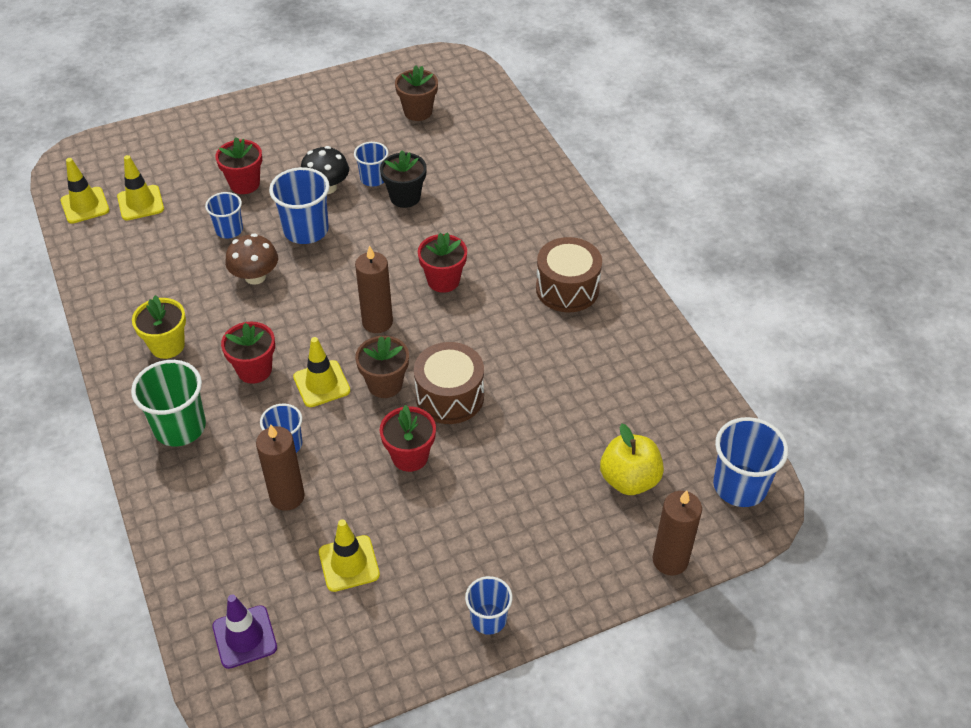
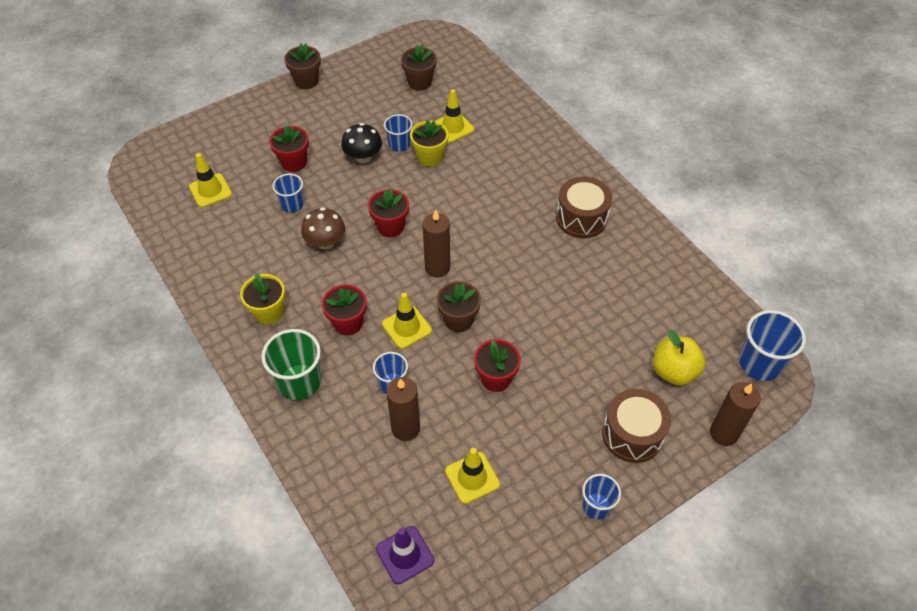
camera: 10 degrees left, 5 degrees up
yellow traffic cone [61,158,109,224] -> yellow traffic cone moved to [436,89,474,143]
blue cup [269,167,330,244] -> none
black flower pot [380,150,427,208] -> yellow flower pot [410,120,448,167]
brown drum [414,342,484,424] -> brown drum moved to [602,389,671,463]
red flower pot [418,233,467,293] -> red flower pot moved to [368,189,409,237]
none -> brown flower pot [284,43,321,89]

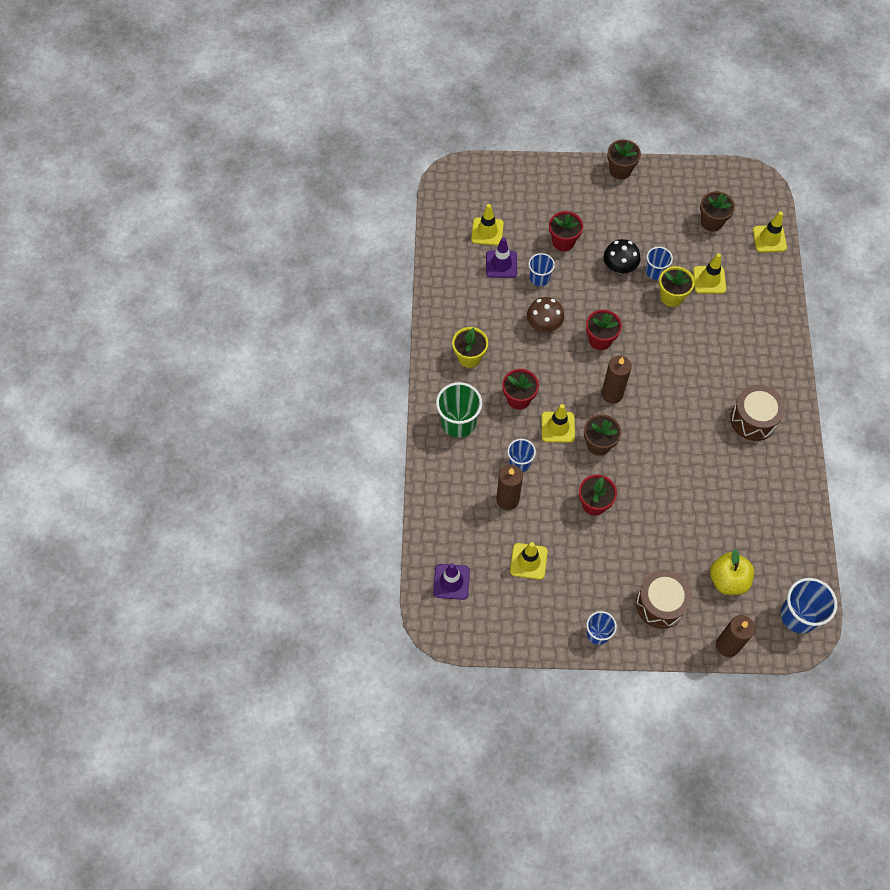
camera: 35 degrees right, 10 degrees up
none -> purple traffic cone [486,237,517,278]
none -> yellow traffic cone [753,211,787,252]

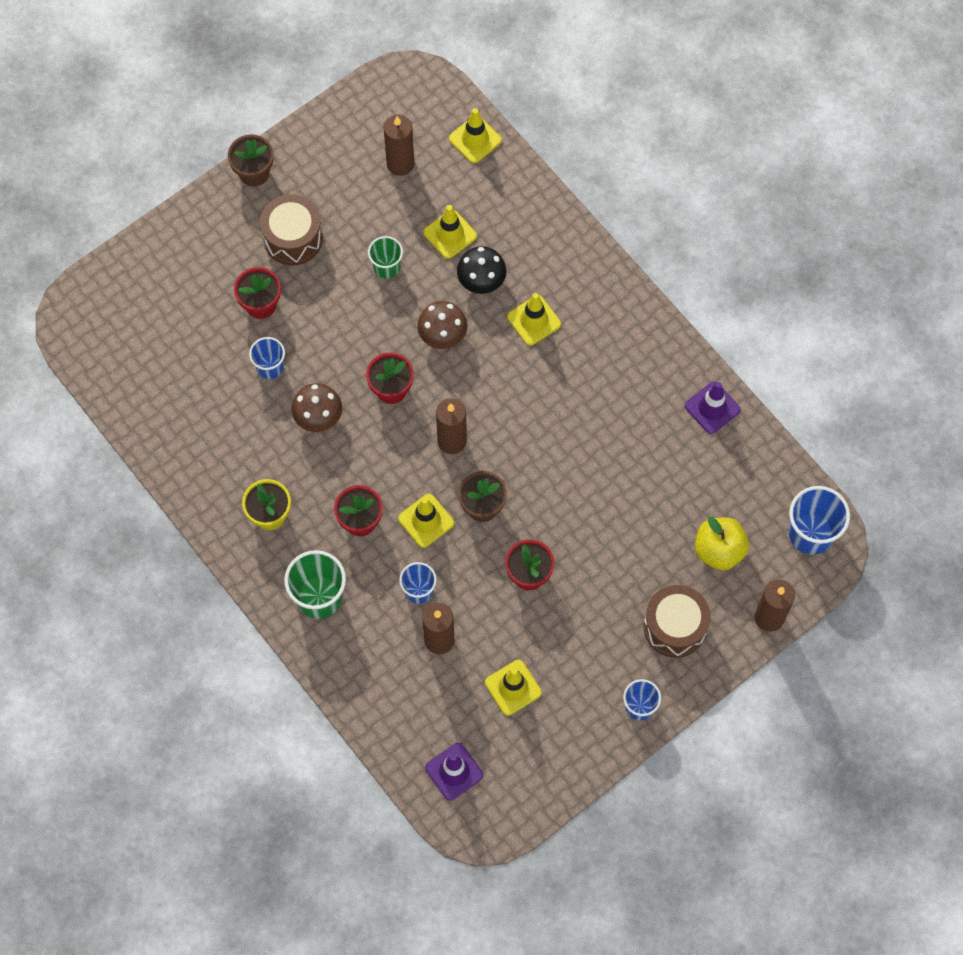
camera: 40 degrees left, 5 degrees up
yellow traffic cone [471,204,504,246] -> yellow traffic cone moved to [507,293,561,346]
purple traffic cone [486,237,517,278] -> purple traffic cone moved to [685,382,740,434]
black mushroom [604,239,640,273] -> black mushroom moved to [457,246,507,294]
blue cup [646,247,673,280] -> green cup [368,236,403,278]
yellow flower pot [659,266,695,307] -> none
brown flower pot [700,191,735,232] -> brown candle [384,115,414,176]
brown drum [730,385,785,441] -> brown drum moved to [260,194,323,266]
none -> brown mushroom [417,301,468,349]

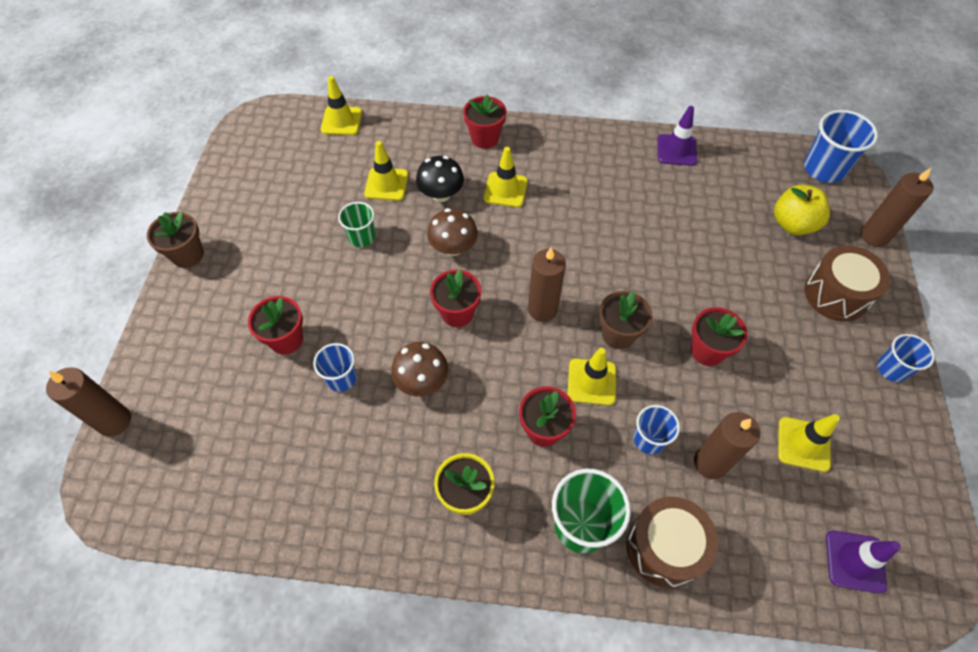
camera: 45 degrees left, 10 degrees down
brown drum [260,194,323,266] -> brown drum moved to [627,496,718,588]
brown candle [384,115,414,176] -> brown candle moved to [46,367,131,437]
none -> red flower pot [463,95,506,149]

